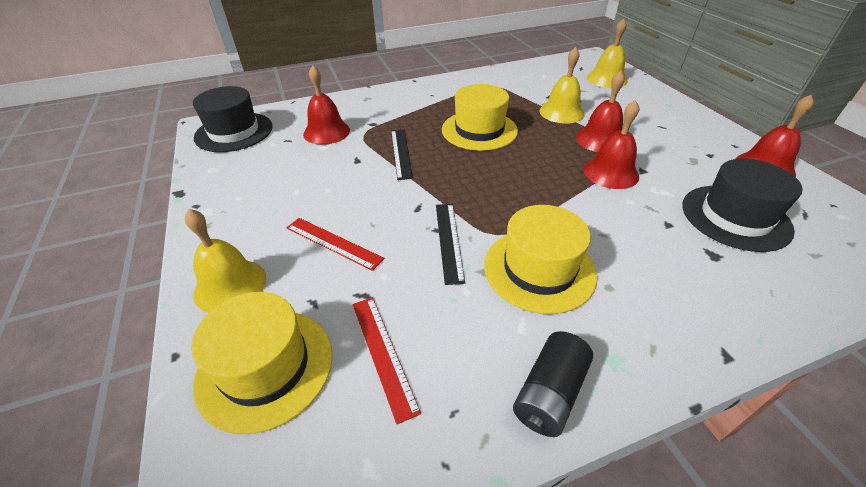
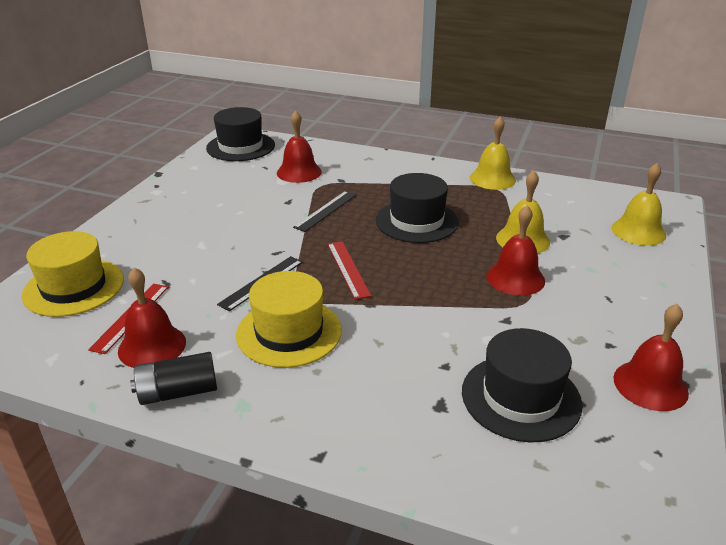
camera: 40 degrees right, 10 degrees down
yellow bell [185,209,266,313] -> yellow bell moved to [470,116,516,190]
red ruler [286,218,384,271] -> red ruler moved to [328,241,371,300]
yellow hat [442,84,518,151] -> black hat [376,173,459,243]
red bell [583,100,639,189] -> red bell moved to [118,267,186,368]

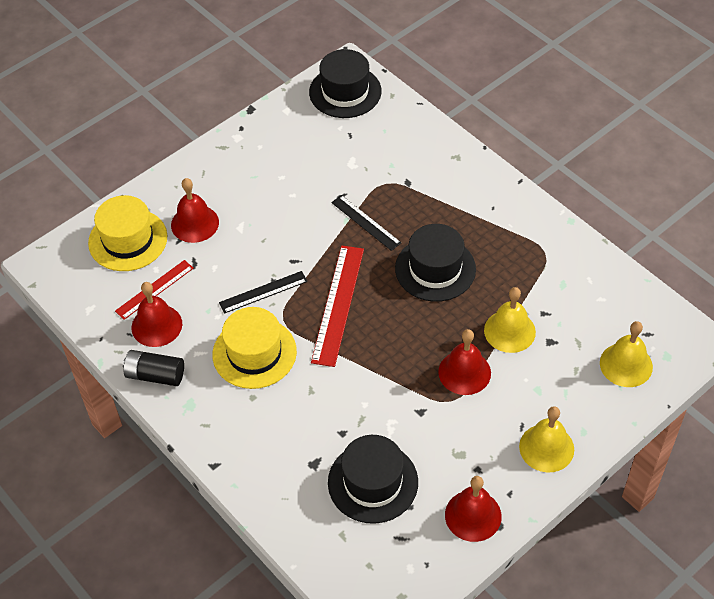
camera: 30 degrees right, 20 degrees up
red bell [277,110,322,183] -> red bell moved to [171,178,219,243]
black ruler [293,191,357,232] -> black ruler turned 75 degrees clockwise [331,195,401,251]
red ruler [328,241,371,300] -> red ruler [311,246,364,367], size x1.61
yellow bell [470,116,516,190] -> yellow bell moved to [519,406,574,472]

